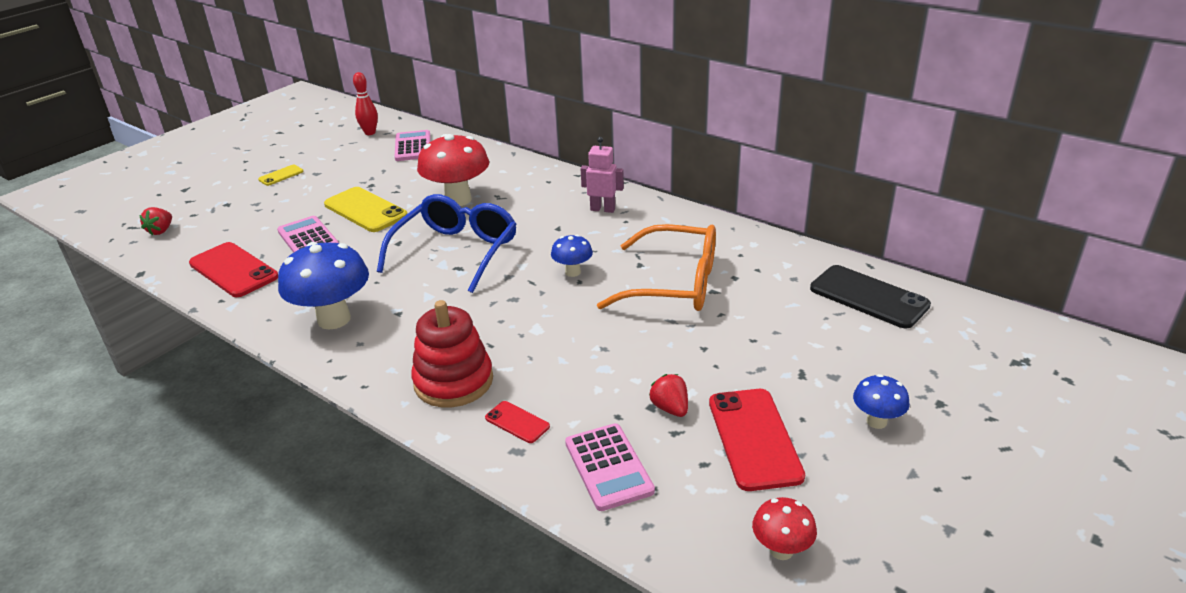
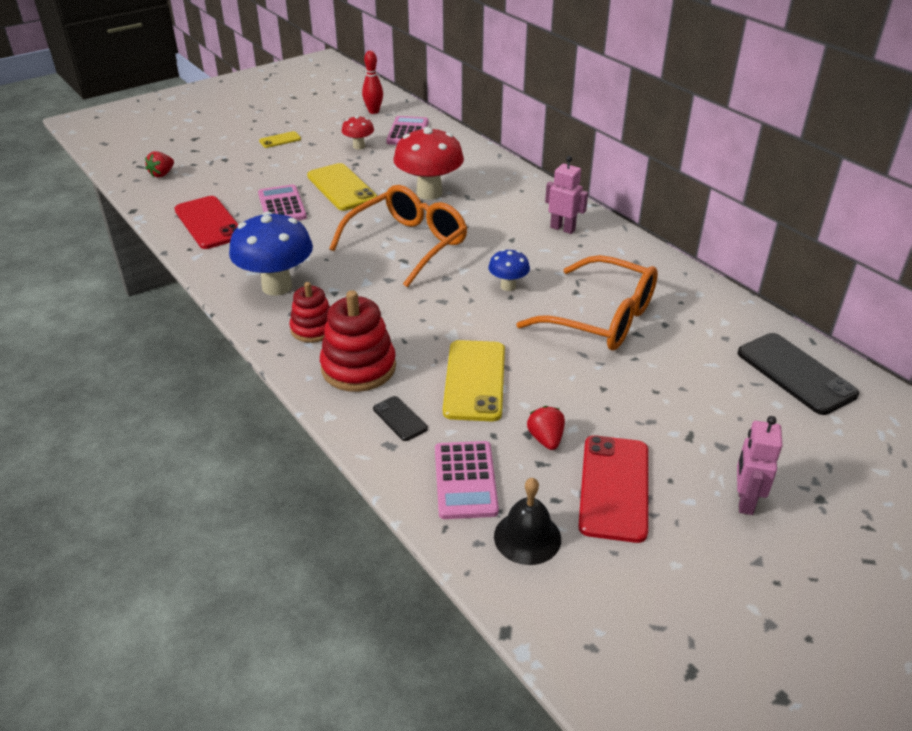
camera: 15 degrees right, 5 degrees up
blue glasses [377,194,516,293] -> orange glasses [329,185,467,288]
red phone [485,401,550,443] -> black phone [373,396,428,441]
red mushroom [752,497,817,560] -> red mushroom moved to [342,115,374,150]
blue mushroom [853,374,910,429] -> pink robot [737,416,783,515]
none -> red stacking toy [289,282,330,343]
none -> yellow phone [443,340,505,421]
none -> black bell [494,478,561,565]

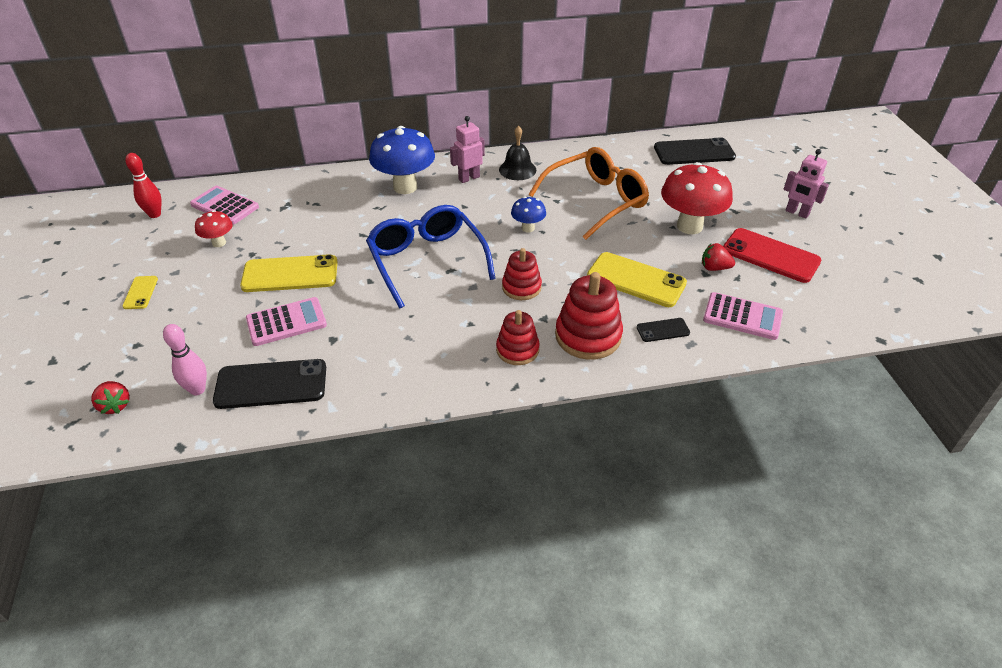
camera: 65 degrees left, 5 degrees up
red phone [174,196,239,249] -> black phone [213,359,326,409]
blue mushroom [229,211,313,296] -> blue mushroom moved to [369,126,435,194]
pink calculator [258,184,307,220] -> pink calculator turned 150 degrees clockwise [246,297,327,346]
orange glasses [329,185,467,288] -> blue glasses [366,205,496,309]
red mushroom [394,127,464,200] -> red mushroom moved to [661,162,733,234]
black bell [494,478,561,565] -> black bell moved to [499,126,536,180]
none -> pink bowling pin [163,324,207,395]
none -> red stacking toy [502,248,542,300]

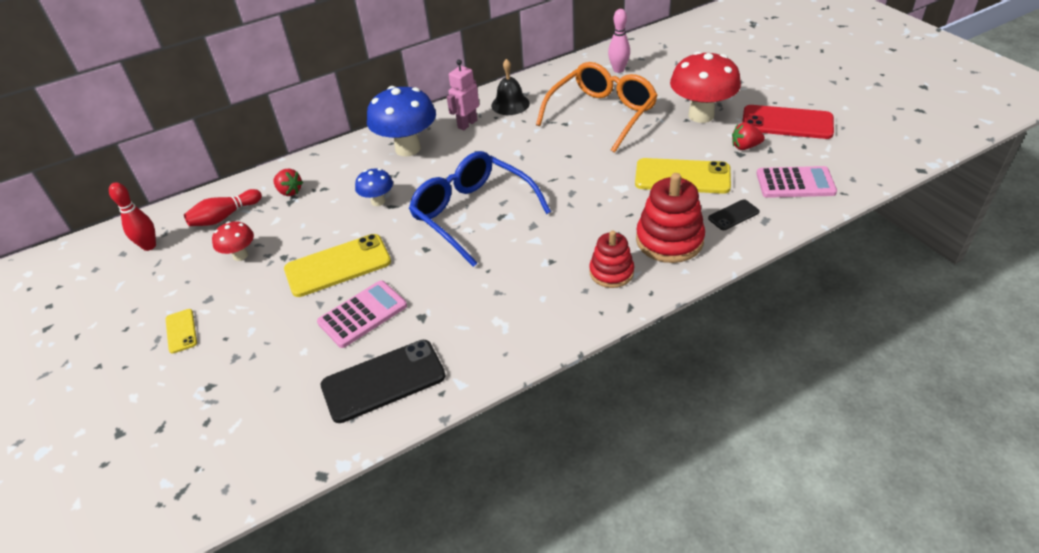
camera: 15 degrees left, 0 degrees up
red strawberry [91,381,130,414] -> red strawberry moved to [273,169,303,196]
pink bowling pin [163,324,207,395] -> pink bowling pin moved to [608,9,630,73]
pink calculator [190,186,259,225] -> red bowling pin [184,189,262,226]
red stacking toy [502,248,542,300] -> none
blue mushroom [511,196,546,233] -> blue mushroom moved to [355,168,393,206]
black phone [654,137,736,165] -> none
pink robot [783,149,829,219] -> none

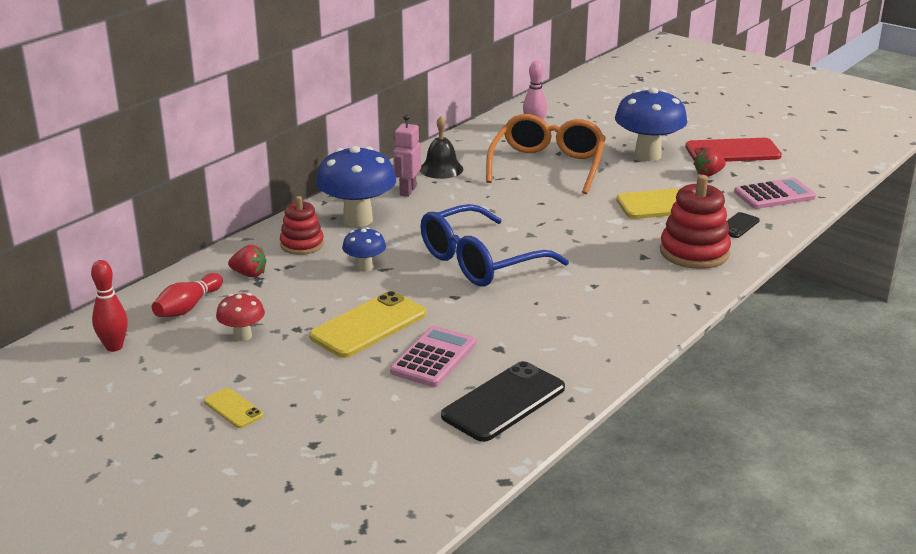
camera: 25 degrees left, 15 degrees down
blue glasses [409,151,551,267] -> blue glasses turned 60 degrees counterclockwise [420,204,569,287]
red stacking toy [589,231,634,288] -> red stacking toy moved to [280,196,324,255]
red mushroom [670,51,741,123] -> blue mushroom [615,88,687,161]

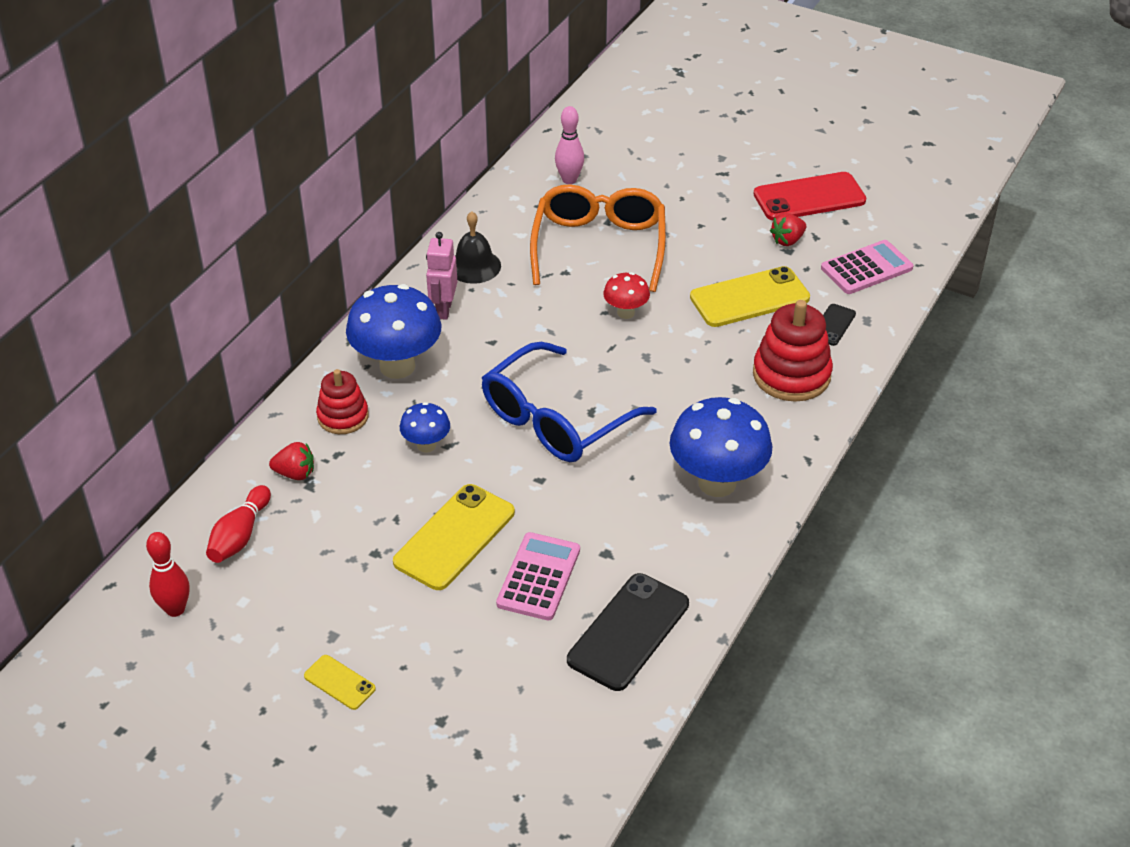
camera: 10 degrees left, 15 degrees up
red mushroom [216,293,265,341] -> red mushroom moved to [603,272,650,319]
blue mushroom [615,88,687,161] -> blue mushroom moved to [670,397,772,497]

